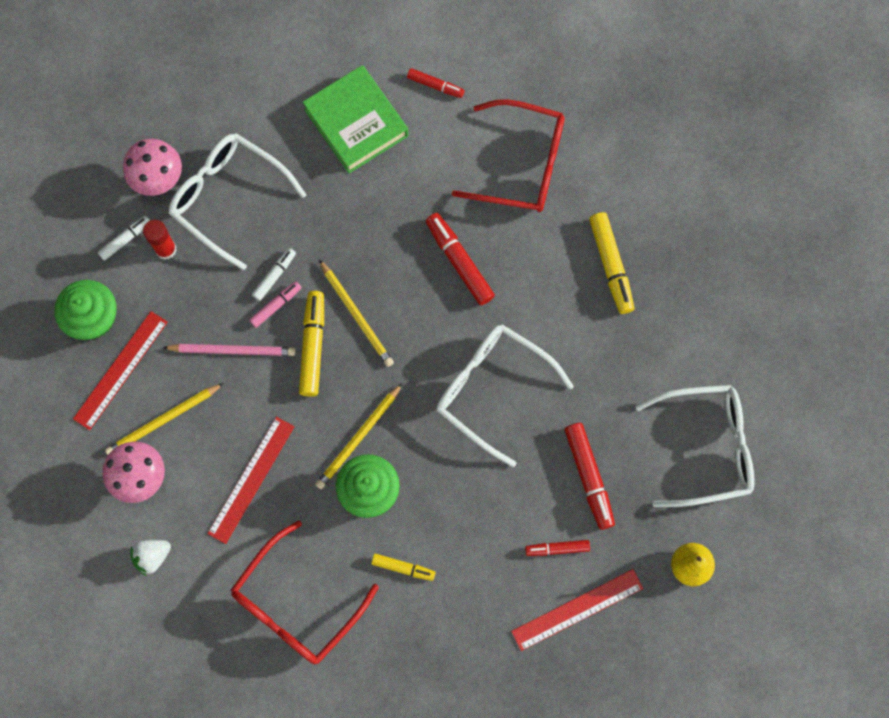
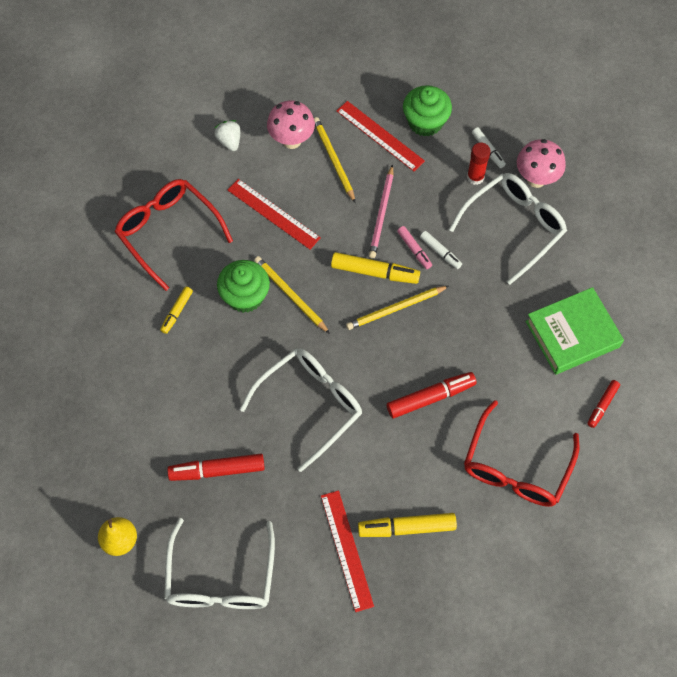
camera: 100 degrees right, 10 degrees down
red ruler [511,569,643,651] -> red ruler moved to [321,490,374,612]
red marker [525,540,590,556] -> none

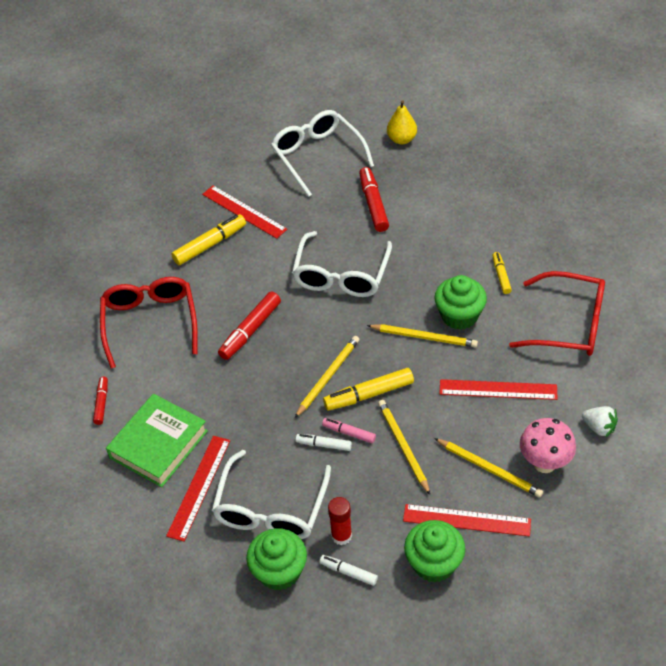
camera: 150 degrees right, 15 degrees down
red marker [167,454,265,481] -> red marker turned 60 degrees counterclockwise [359,167,389,232]
pink pencil [369,164,393,258] -> yellow pencil [378,400,430,495]
pink mushroom [517,139,566,188] -> green cupcake [246,528,307,591]
none -> red ruler [166,436,230,542]

